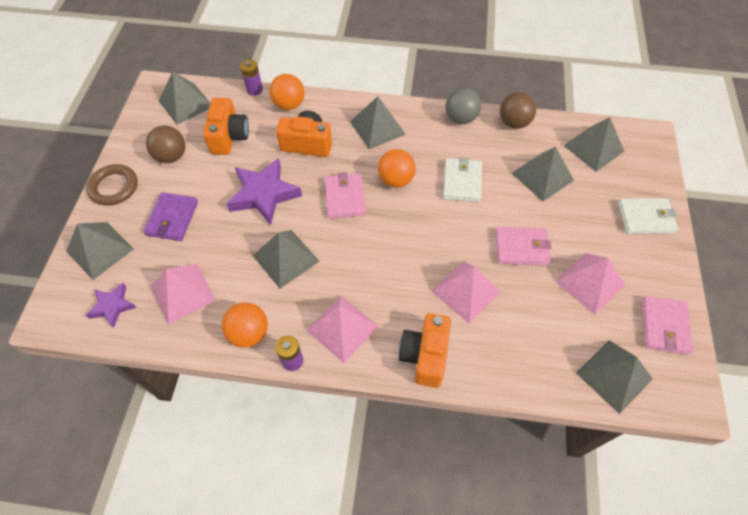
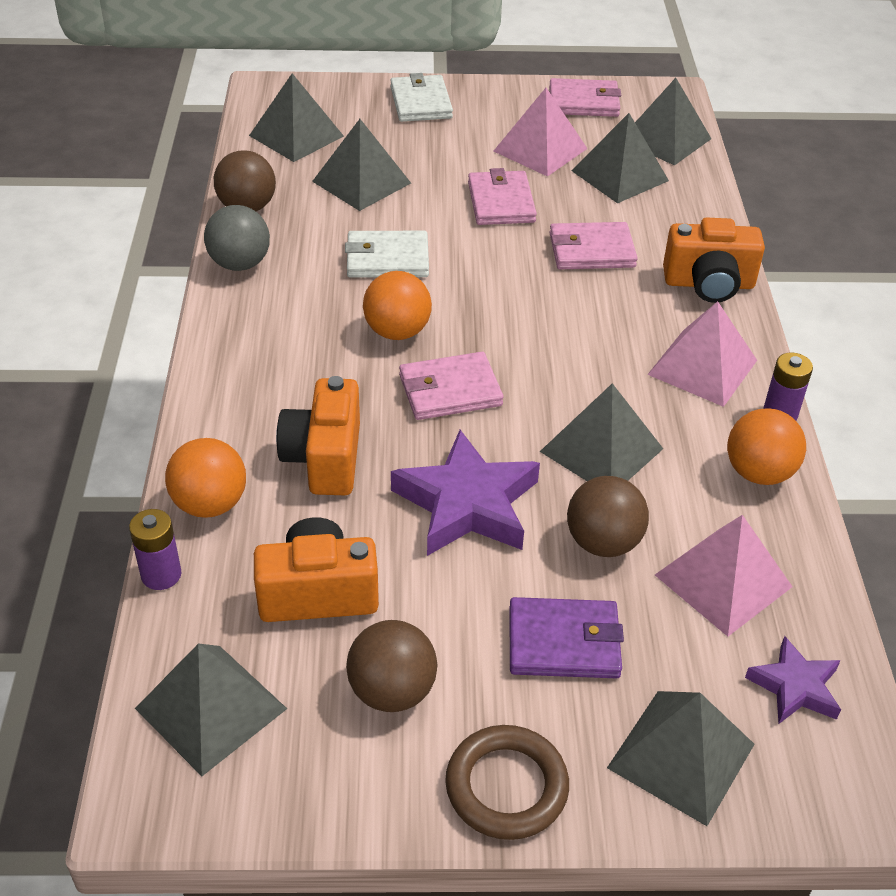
camera: 100 degrees left, 15 degrees down
grey pyramid [350,96,406,149] -> grey pyramid moved to [572,113,669,203]
pink pyramid [431,261,501,324] -> pink wallet [549,222,638,269]
none -> brown ball [567,476,649,557]

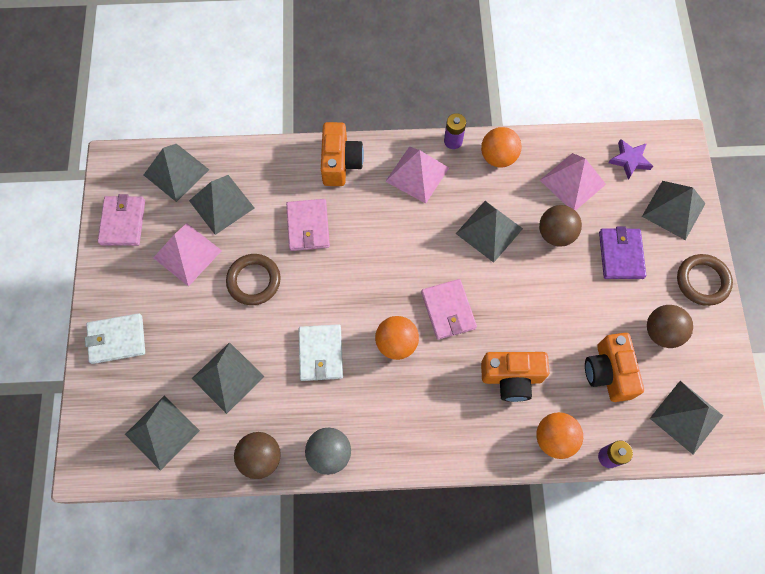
camera: 90 degrees left, 25 degrees up
purple star [391,430,540,556] -> none
pink wallet [468,168,537,225] -> brown ring [226,254,281,305]

